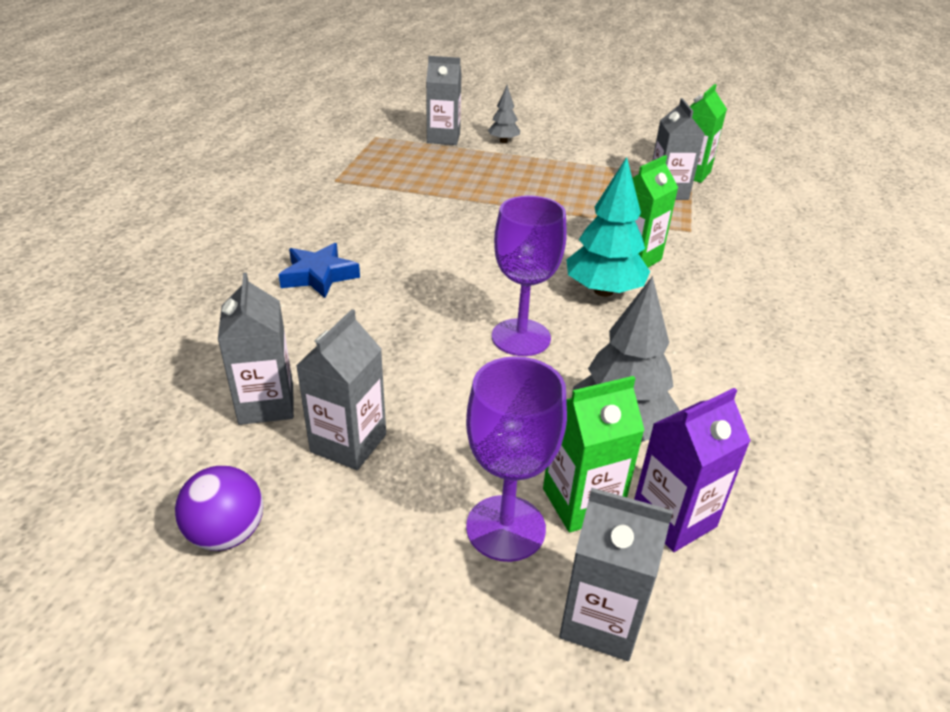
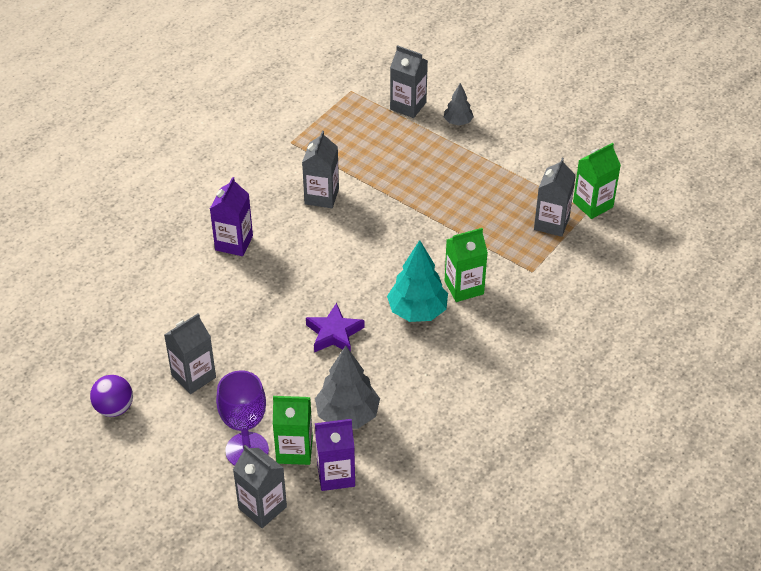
camera: 25 degrees right, 10 degrees up
grey carton [218,273,294,425] -> grey carton moved to [302,131,339,208]
blue star [278,243,360,298] -> purple carton [210,177,253,256]
purple goblet [492,195,567,356] -> purple star [306,303,364,352]

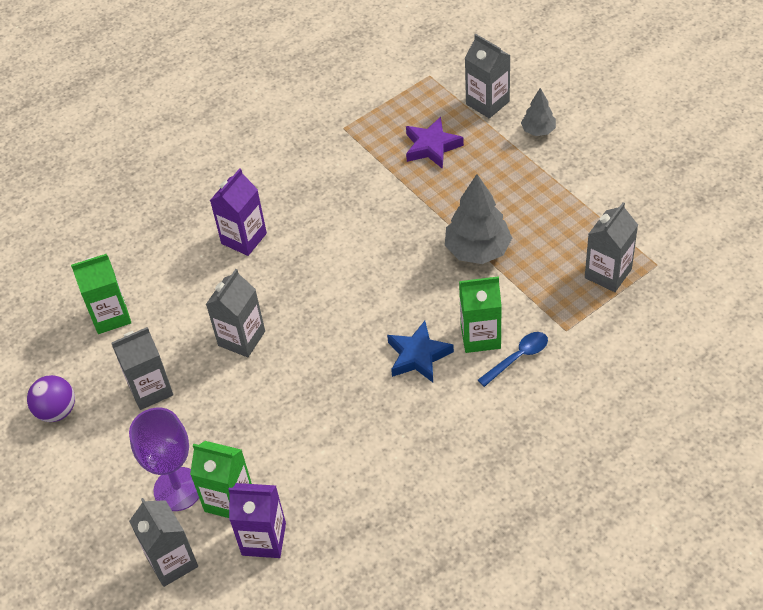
camera: 20 degrees right, 5 degrees up
grey carton [302,131,339,208] -> grey carton moved to [206,269,265,357]
purple star [306,303,364,352] -> purple star moved to [406,117,464,169]
grey tree [315,346,380,429] -> grey tree moved to [445,174,512,264]
turquoise tree [387,240,448,322] -> blue star [387,321,454,382]
green carton [573,143,621,219] -> green carton moved to [71,254,131,334]
none -> blue spoon [478,332,548,387]

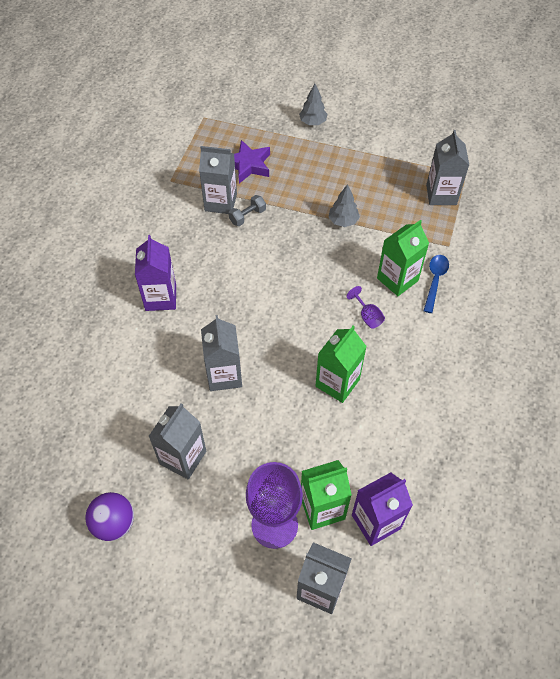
camera: 40 degrees left, 5 degrees up
green carton [71,254,131,334] -> green carton moved to [315,326,367,403]
blue star [387,321,454,382] -> purple goblet [346,286,385,329]
grey tree [445,174,512,264] -> grey tree [329,184,360,227], size x0.56
grey carton [465,34,511,118] -> grey carton moved to [199,146,237,214]
none -> grey dumbbell [229,195,266,226]

